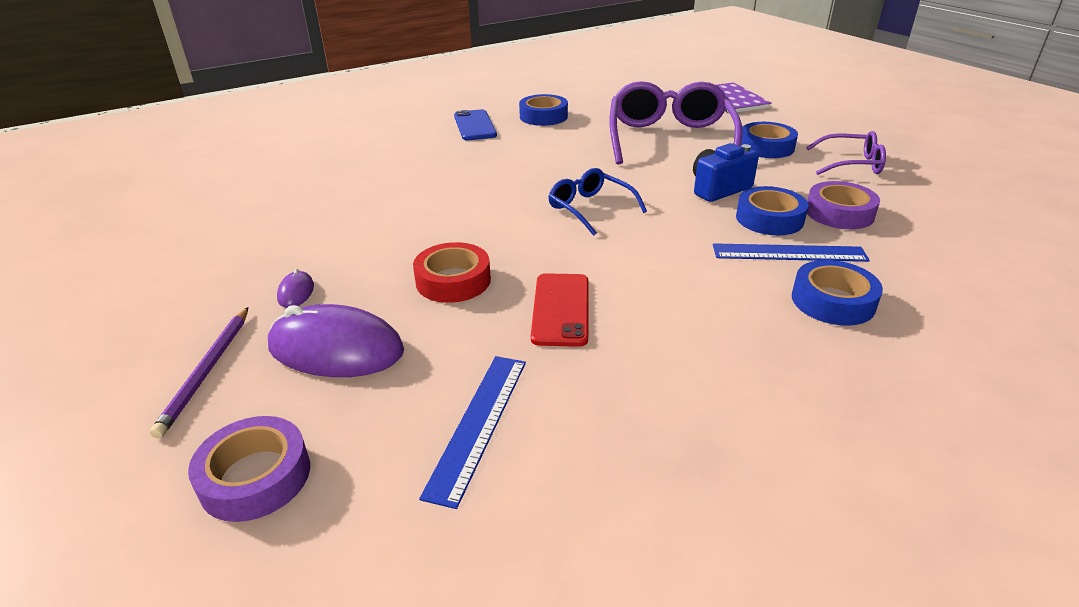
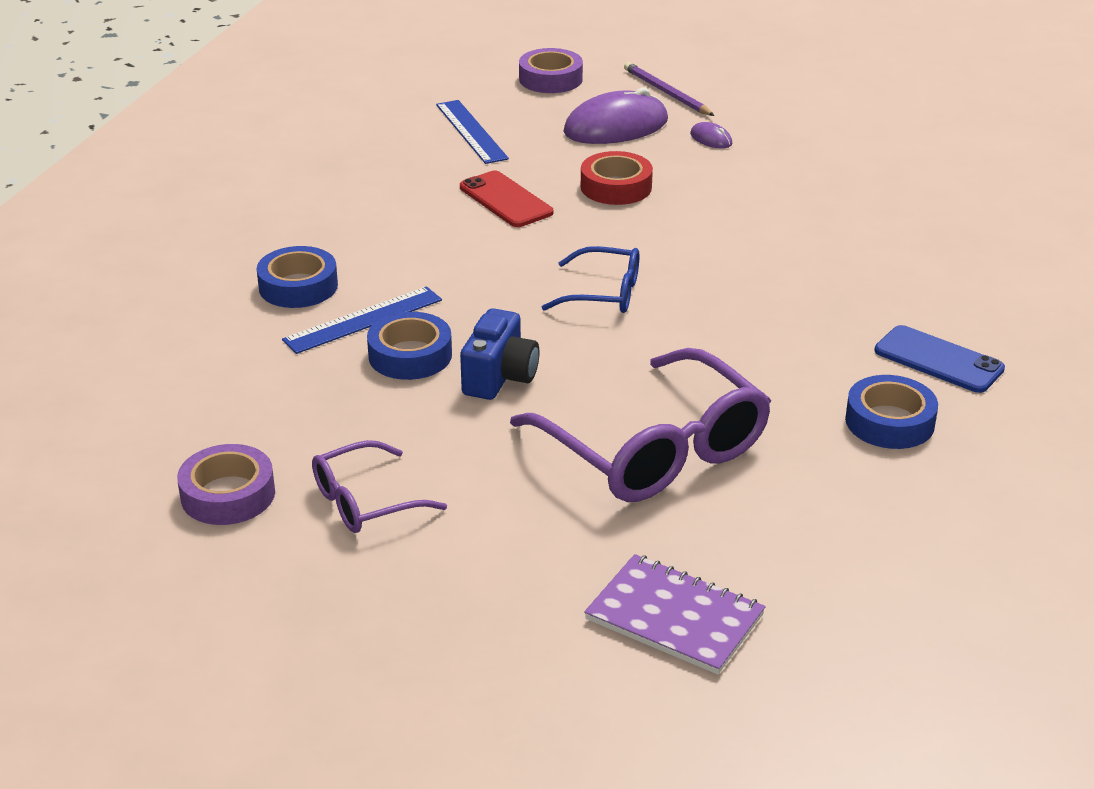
camera: 140 degrees right, 0 degrees up
blue tape [741,122,798,158] -> none
purple tape [807,181,880,229] -> purple tape moved to [177,444,275,525]

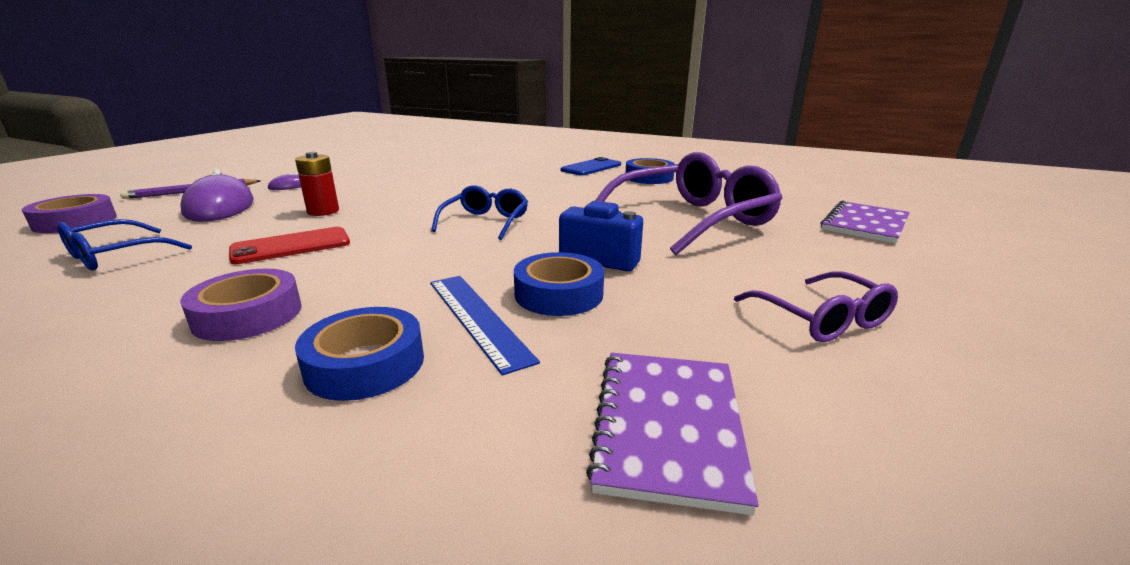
camera: 85 degrees left, 10 degrees down
purple tape [177,444,275,525] -> purple tape moved to [180,269,302,341]
blue ruler [436,100,509,164] -> blue glasses [57,219,192,271]
red tape [581,151,653,205] -> red battery [295,152,339,216]
none -> purple notebook [586,353,759,515]

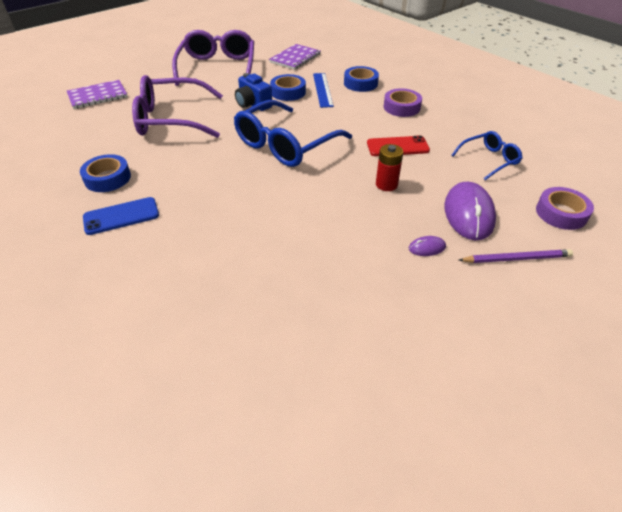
camera: 155 degrees left, 20 degrees up
blue glasses [431,185,528,240] -> blue glasses [234,100,352,167], size x1.88
purple glasses [734,271,898,342] -> purple glasses [172,30,254,86], size x1.88

